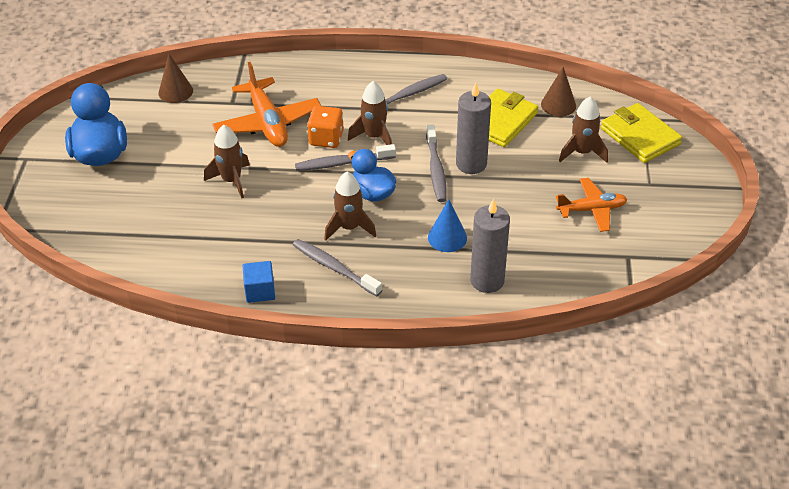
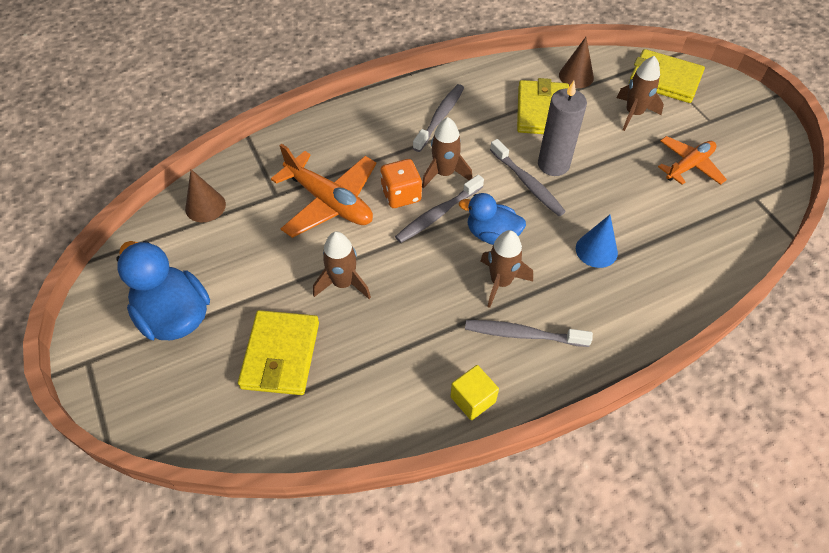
camera: 30 degrees left, 10 degrees up
blue cube [243,261,275,303] -> yellow cube [450,365,499,420]
grey candle [470,199,510,293] -> none
none -> yellow wallet [238,310,319,395]

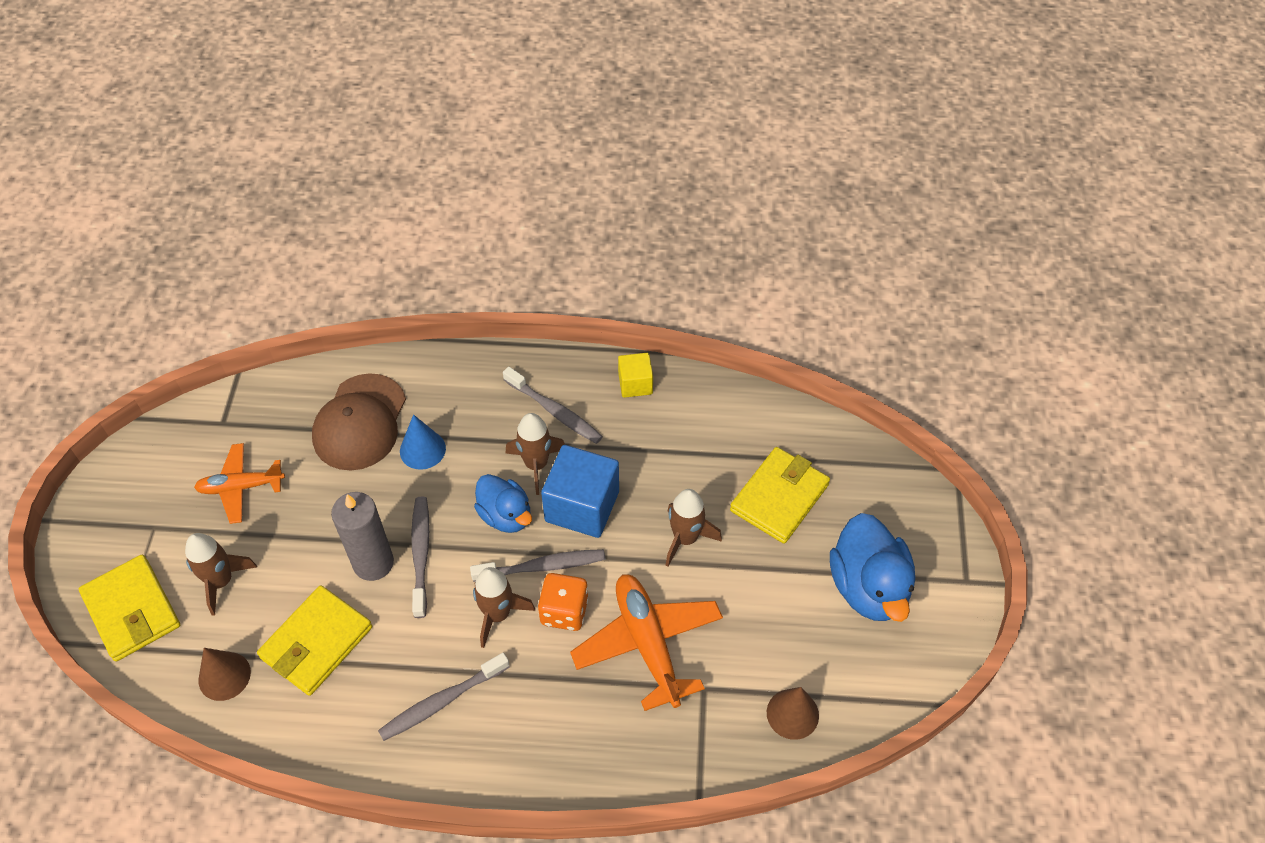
camera: 150 degrees left, 0 degrees up
none -> brown cap [312,373,406,471]
none -> blue cube [541,445,619,538]

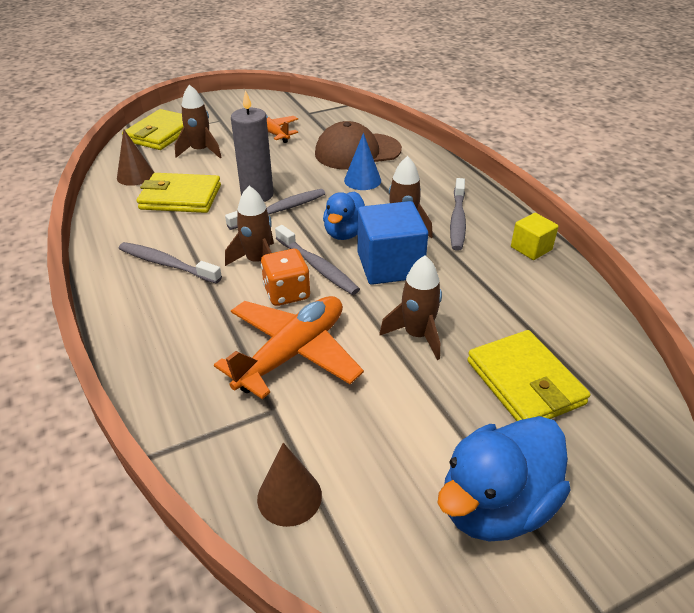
camera: 60 degrees right, 15 degrees down
yellow wallet [730,447,830,544] -> yellow wallet turned 60 degrees clockwise [467,330,590,421]

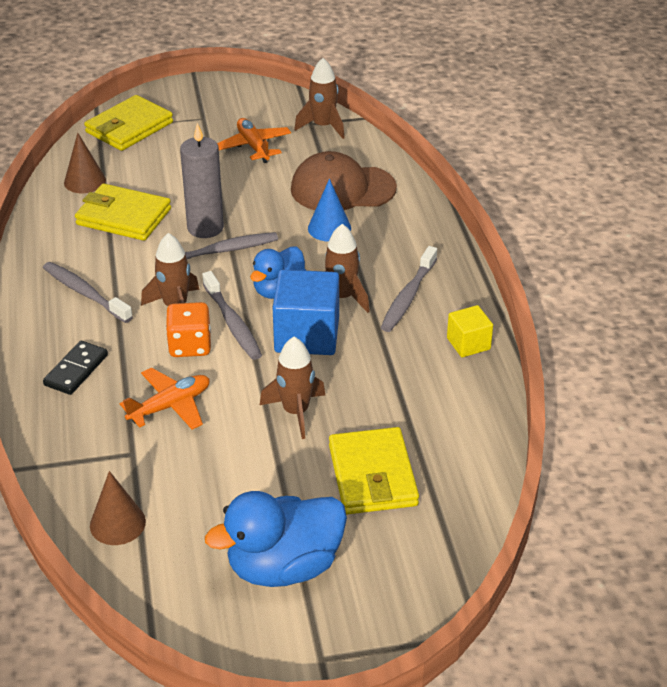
camera: 15 degrees right, 0 degrees up
brown rocket [175,85,222,158] -> brown rocket moved to [294,58,345,139]
orange plane [214,296,364,400] -> orange plane [120,368,210,430], size x0.64
none -> black domino [43,341,108,395]

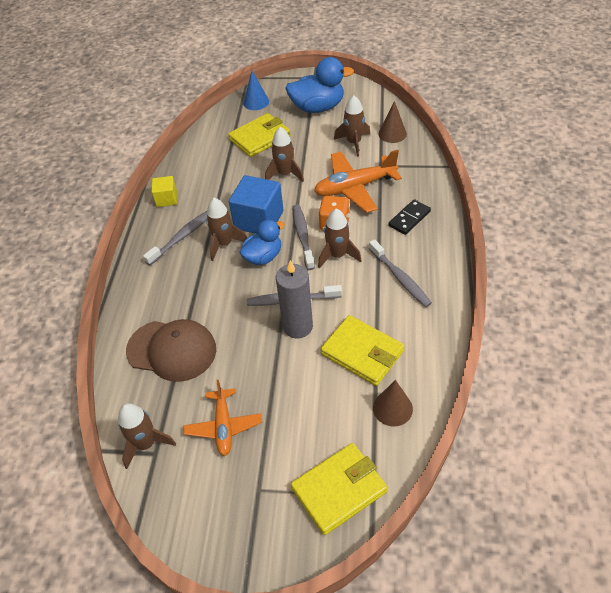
camera: 160 degrees left, 10 degrees up
orange plane [120,368,210,430] -> orange plane [314,150,402,213], size x1.56
blue cone [308,178,351,242] -> blue cone moved to [243,71,269,110]
yellow wallet [329,427,419,514] -> yellow wallet turned 45 degrees clockwise [228,113,291,157]
none -> brown rocket [334,95,370,157]

